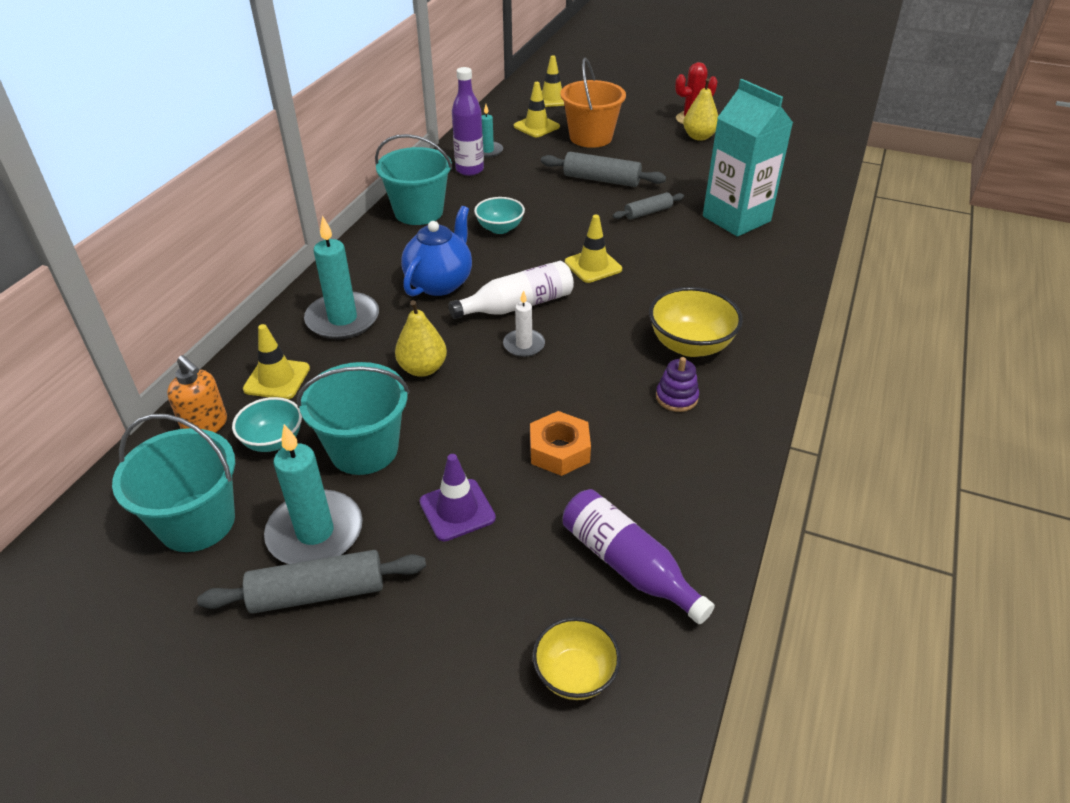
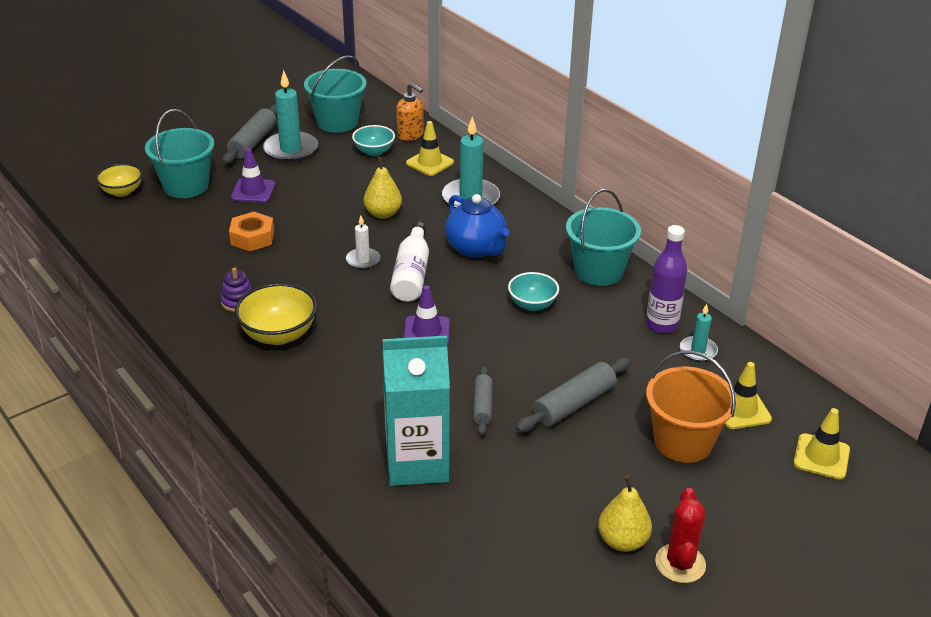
camera: 120 degrees right, 5 degrees down
orange soap dispenser [167,355,227,433] -> orange soap dispenser turned 120 degrees counterclockwise [396,83,424,141]
turquoise bucket [297,362,410,475] -> turquoise bucket moved to [145,109,214,198]
purple bottle [563,489,715,624] -> none
yellow traffic cone [565,215,622,283] -> purple traffic cone [404,285,450,345]

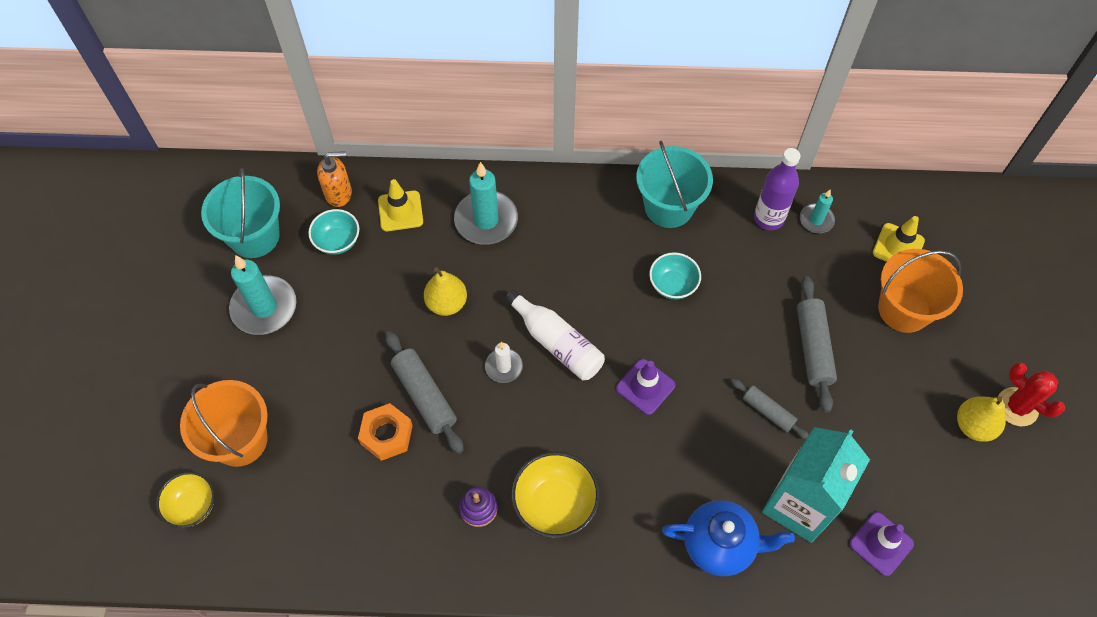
camera: 50 degrees left, 25 degrees up
turquoise bucket [145,109,214,198] -> orange bucket [180,380,268,467]
grey rolling pin [222,105,277,164] -> grey rolling pin moved to [385,331,464,454]
purple traffic cone [231,148,275,203] -> purple traffic cone moved to [849,512,914,576]
blue teapot [445,194,509,258] -> blue teapot moved to [662,500,795,576]
yellow traffic cone [793,408,850,479] -> none

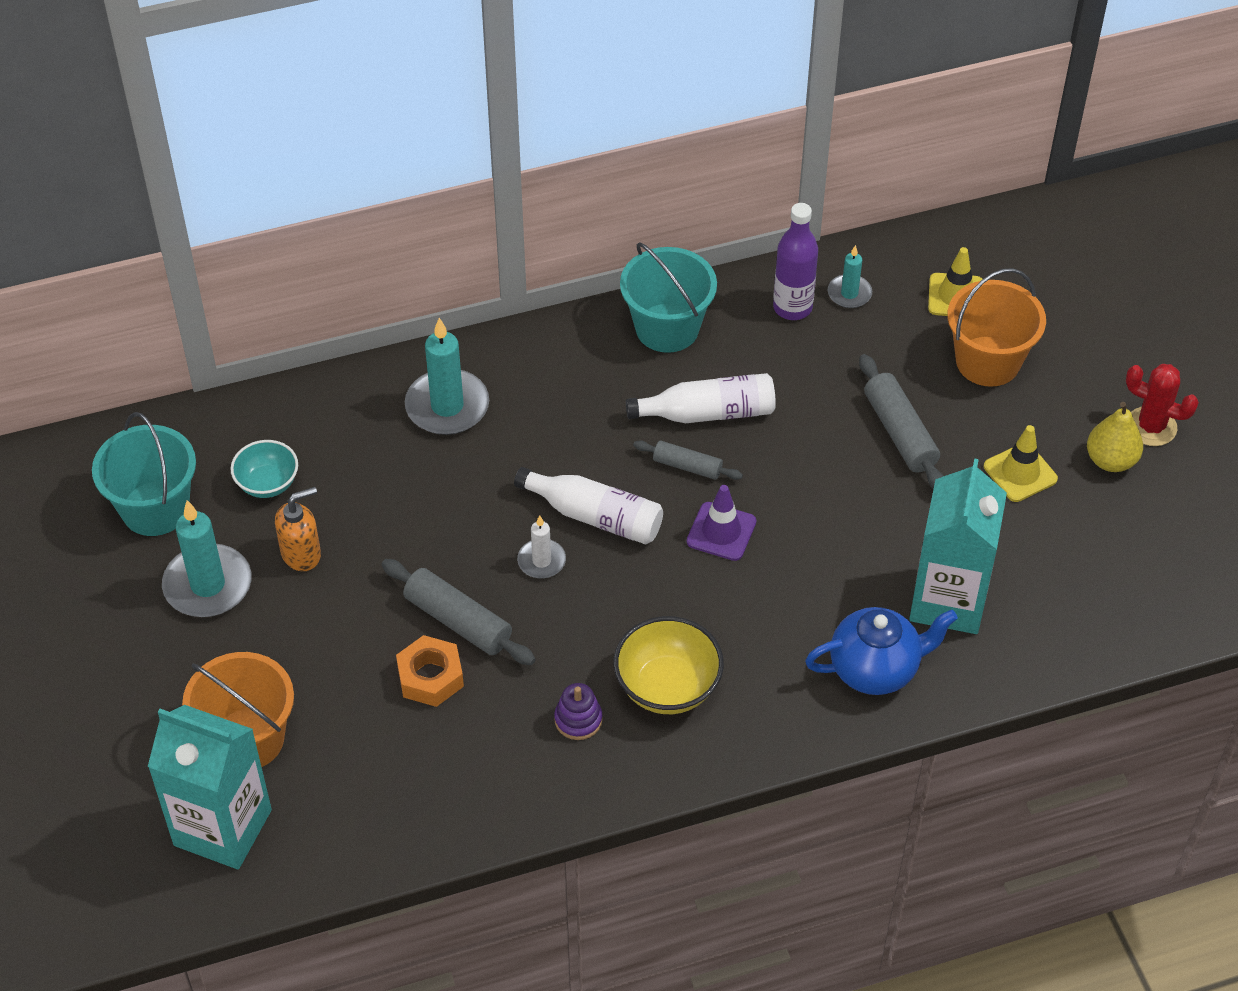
camera: 20 degrees left, 10 degrees down
yellow bowl [156,472,215,528] -> turquoise carton [148,705,272,869]
orange soap dispenser [317,151,352,207] -> orange soap dispenser moved to [275,487,321,571]
yellow traffic cone [378,179,423,231] -> yellow traffic cone moved to [984,425,1058,502]
yellow pear [424,267,467,316] -> none
turquoise bowl [649,252,701,300] -> white bottle [626,373,776,423]
grey rolling pin [731,379,809,439] -> grey rolling pin moved to [633,440,743,480]
purple traffic cone [849,512,914,576] -> none

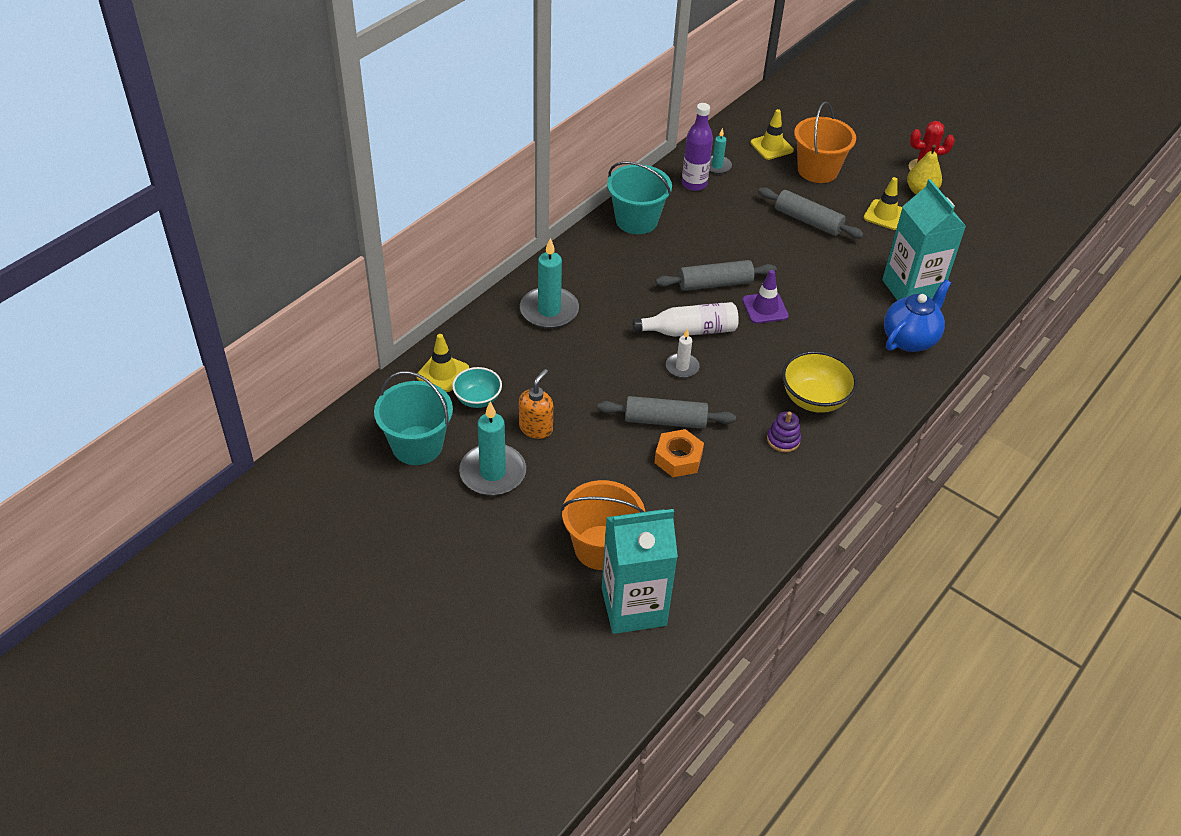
camera: 35 degrees left, 5 degrees down
white bottle [626,373,776,423] -> none
grey rolling pin [633,440,743,480] -> grey rolling pin [655,260,777,291], size x1.61
none -> yellow traffic cone [416,334,469,392]

